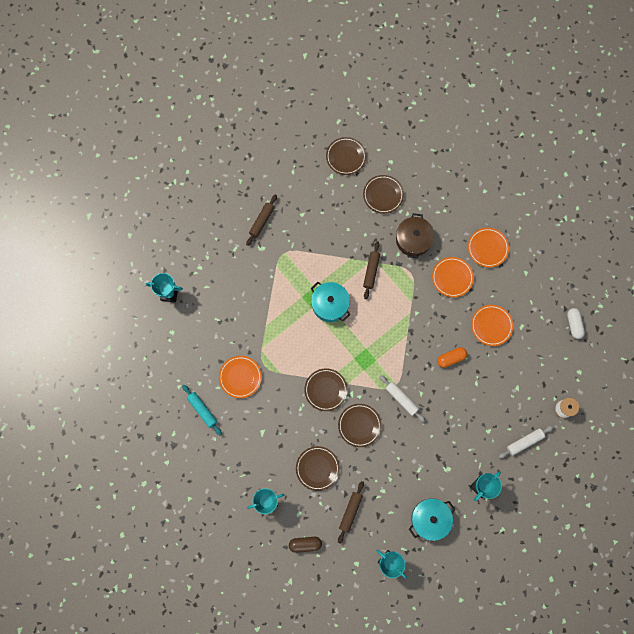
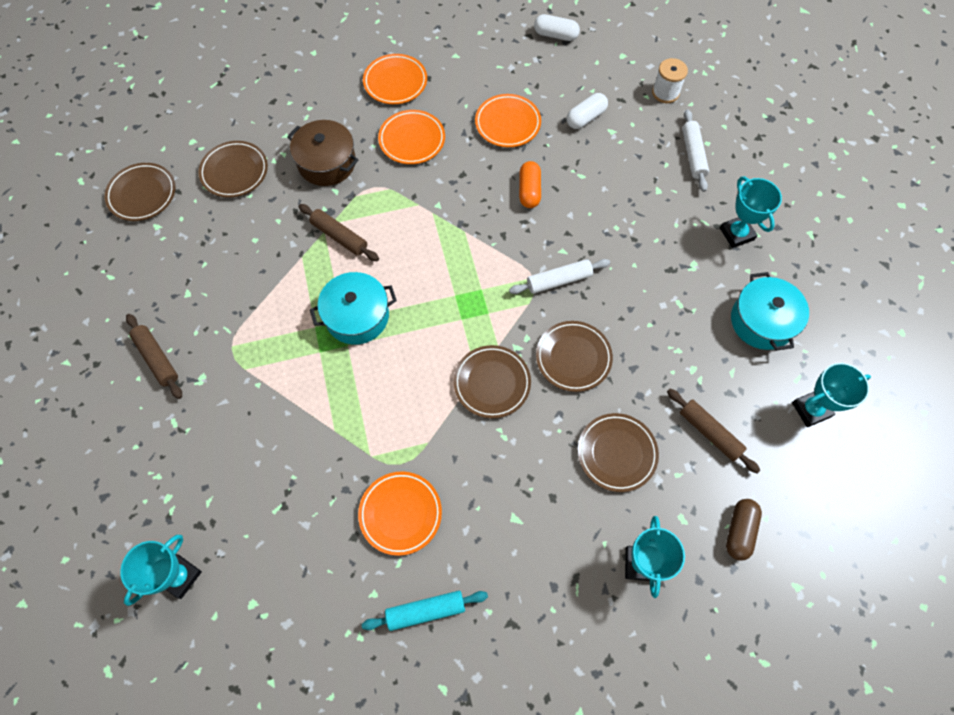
camera: 65 degrees left, 10 degrees down
none -> white capsule [567,93,608,129]

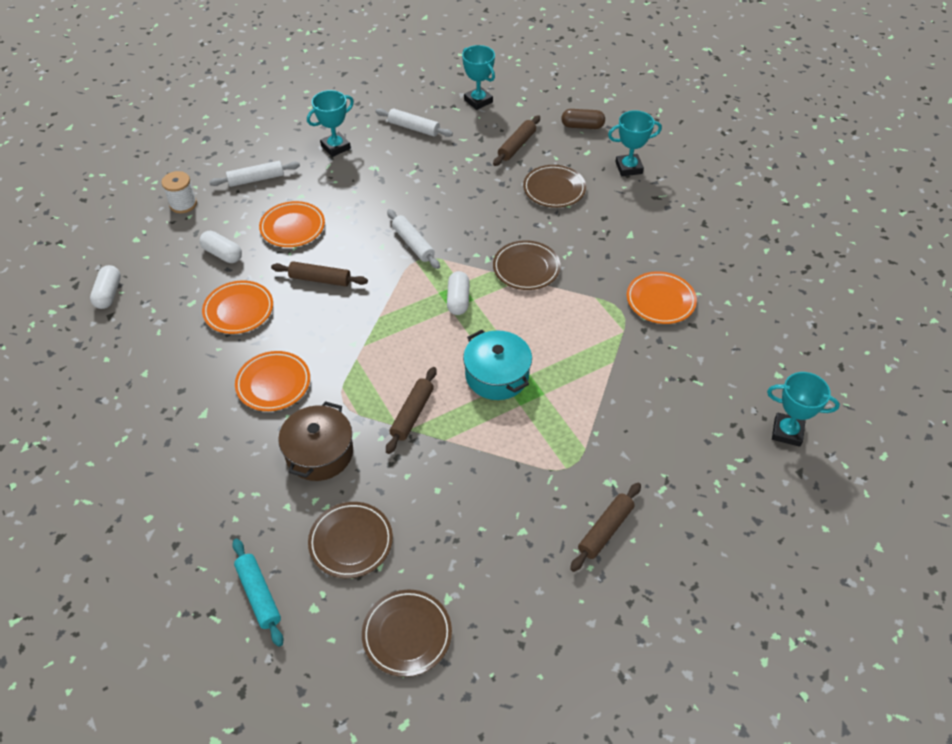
camera: 105 degrees left, 15 degrees down
turquoise rolling pin [362,591,488,631] -> turquoise rolling pin moved to [232,539,283,647]
orange plate [363,54,427,104] -> orange plate moved to [259,201,325,247]
orange capsule [519,161,541,208] -> brown rolling pin [271,262,368,287]
brown plate [536,321,613,392] -> none
turquoise pot [731,272,809,351] -> white rolling pin [375,108,453,137]
none -> white capsule [447,271,470,315]

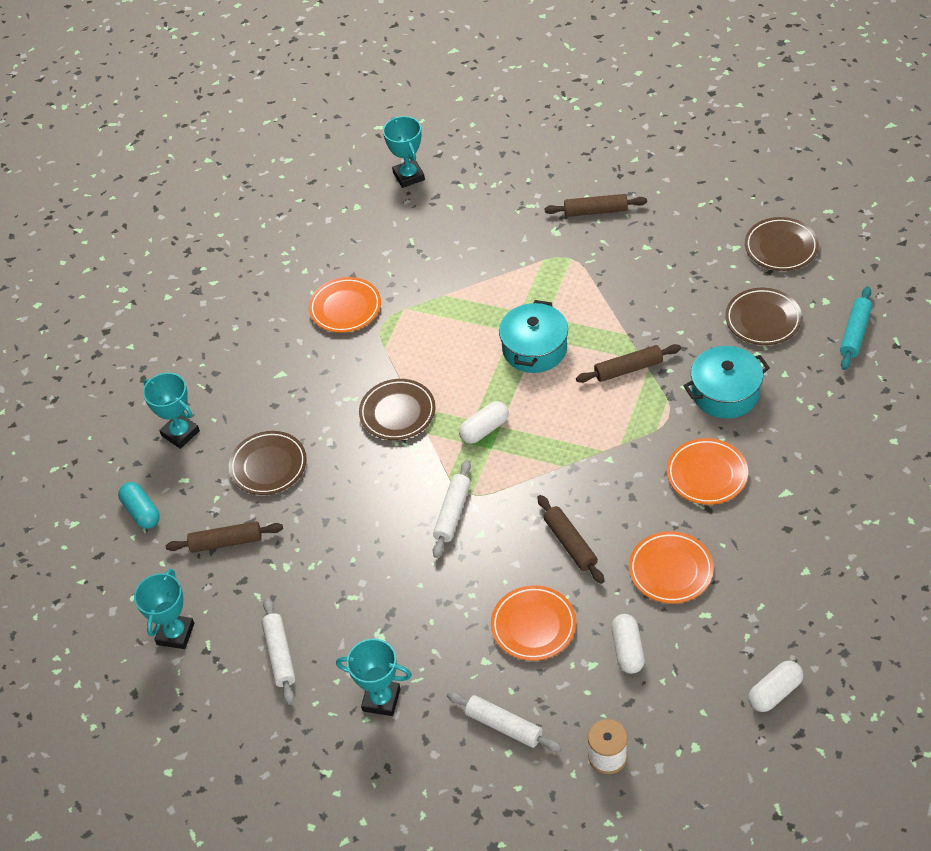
camera: 125 degrees left, 0 degrees up
brown pot [278,401,353,481] -> turquoise pot [683,346,770,418]
brown capsule [561,109,605,129] -> turquoise capsule [118,482,160,529]

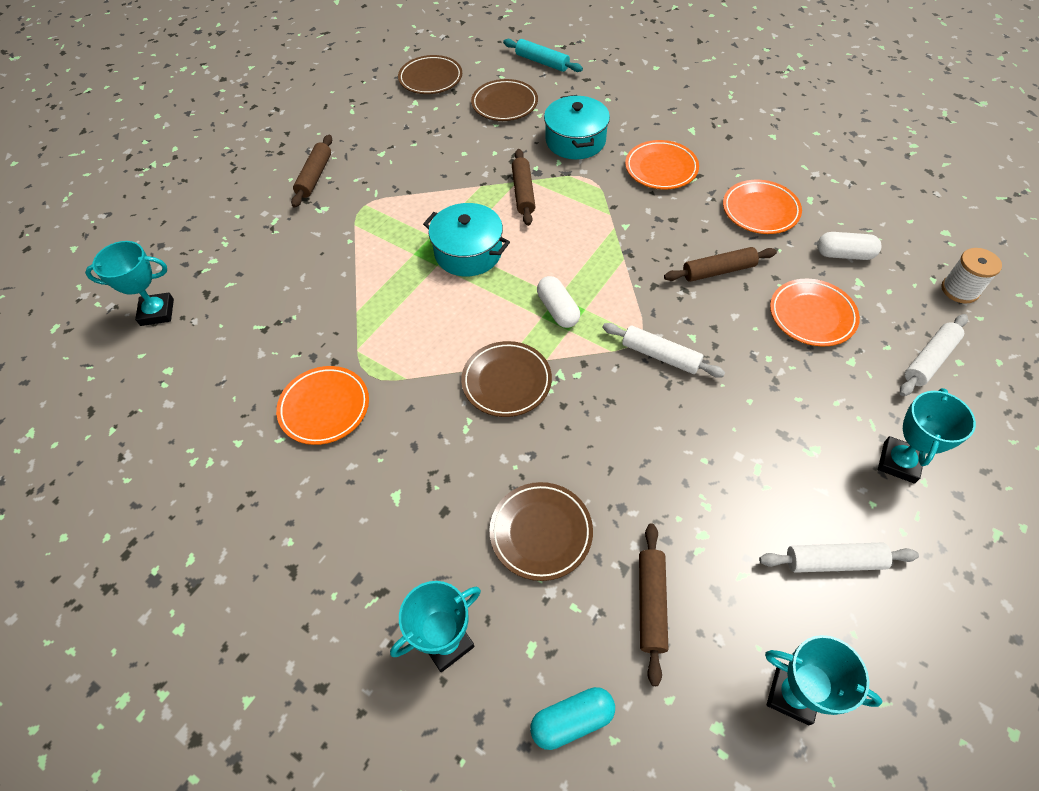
camera: 80 degrees left, 5 degrees up
white capsule [748,661,803,712] -> none

